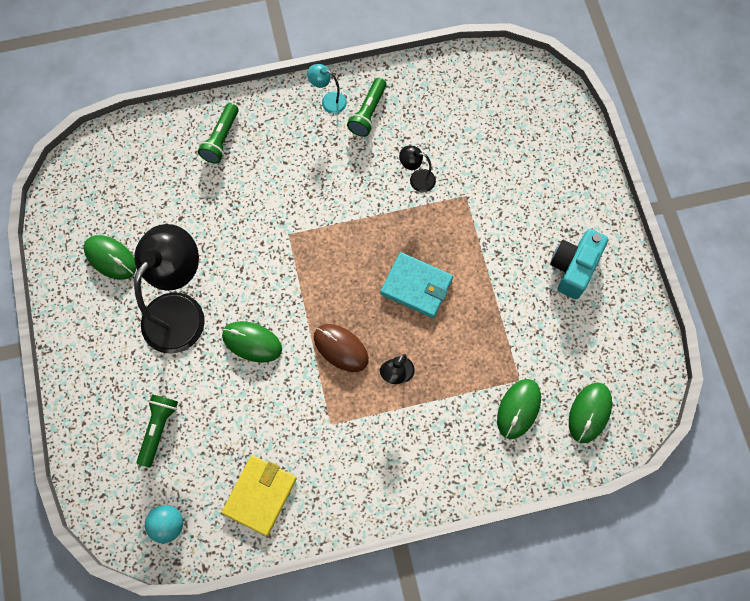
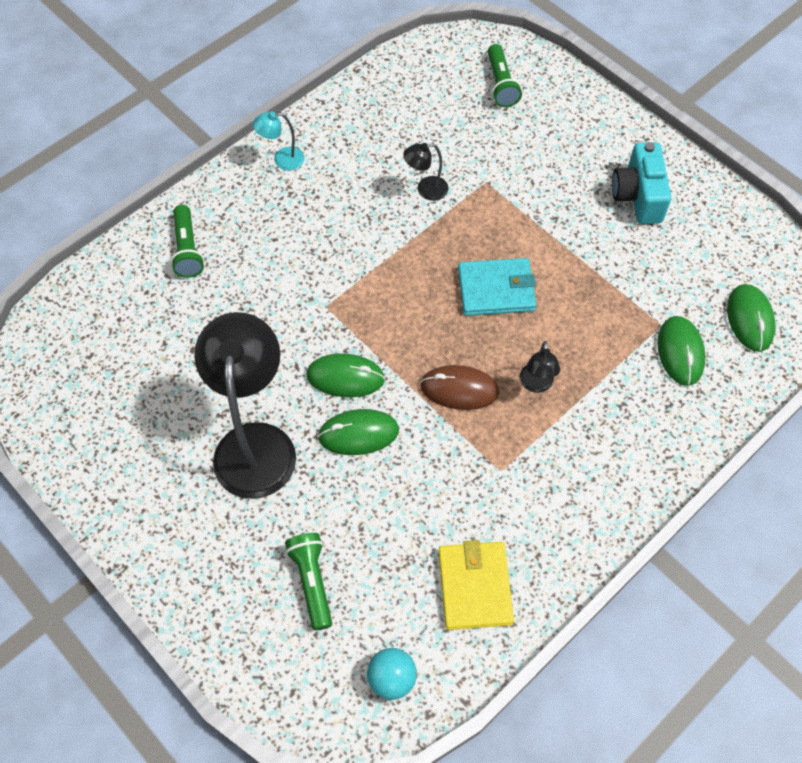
camera: 30 degrees left, 10 degrees down
green mouse [84,235,136,280] -> green mouse moved to [306,353,385,397]
green flashlight [347,78,387,137] -> green flashlight moved to [487,44,522,107]

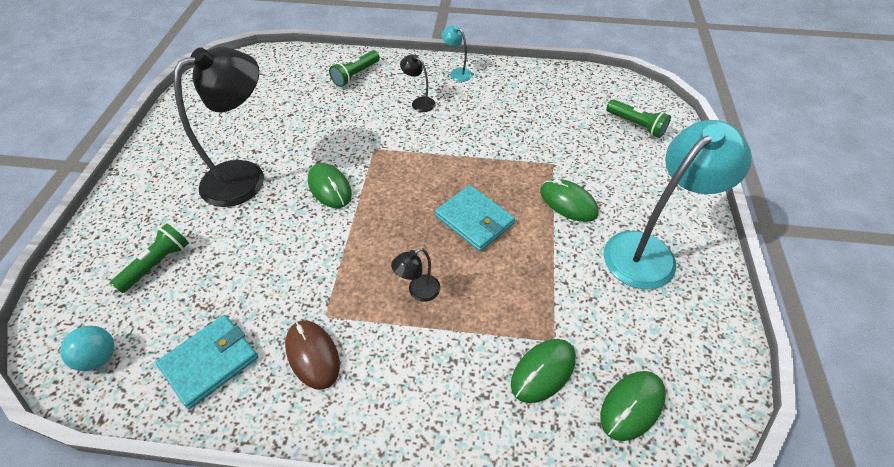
camera: 50 degrees right, 10 degrees down
green mouse [318,409,399,455] -> green mouse moved to [540,179,599,222]
black lamp [403,143,448,201] -> black lamp moved to [400,55,436,112]
brown mouse [420,365,499,410] -> brown mouse moved to [285,320,340,390]
yellow wallet [438,540,514,630] -> turquoise wallet [156,315,258,409]
green flashlight [487,44,522,107] -> green flashlight turned 90 degrees counterclockwise [607,99,671,138]
turquoise camera [612,142,671,224] -> turquoise lamp [604,120,752,289]

